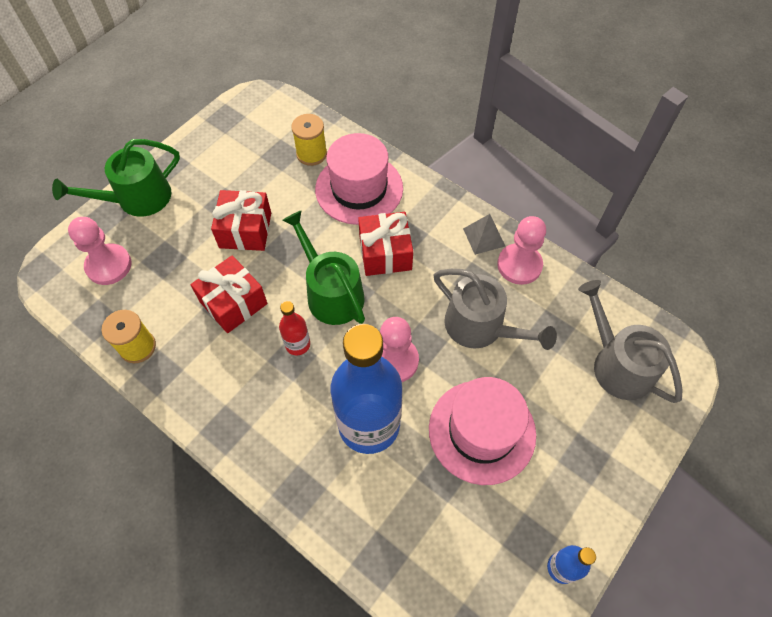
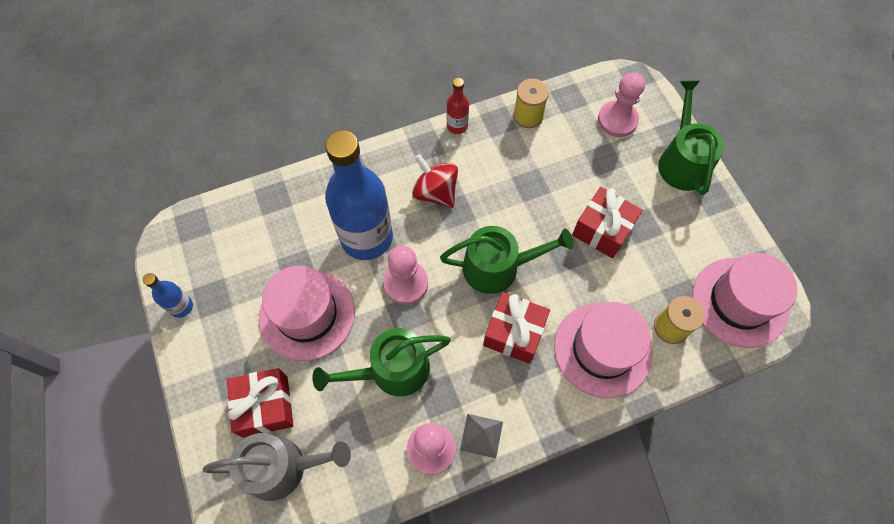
camera: 120 degrees right, 5 degrees up
red gift [191,256,267,333] -> red gift moved to [227,368,293,438]
red bottle [279,301,310,356] -> red bottle moved to [447,78,469,134]
grey watering can [434,269,557,350] -> green watering can [312,328,451,396]
none -> red spinning top [412,154,458,208]
none -> pink hat [692,253,797,348]

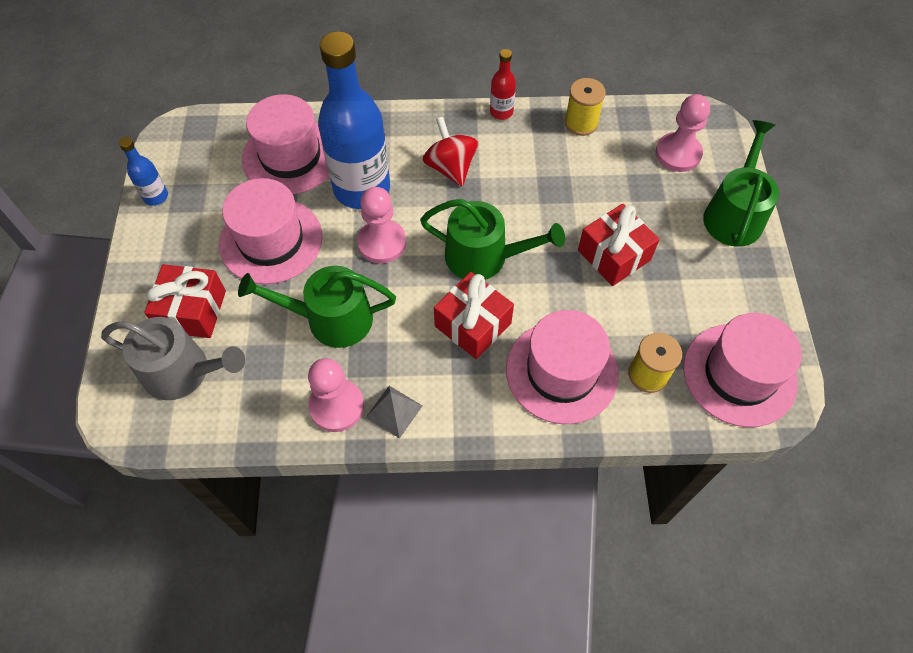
camera: 20 degrees right, 5 degrees down
none -> pink hat [242,94,329,194]

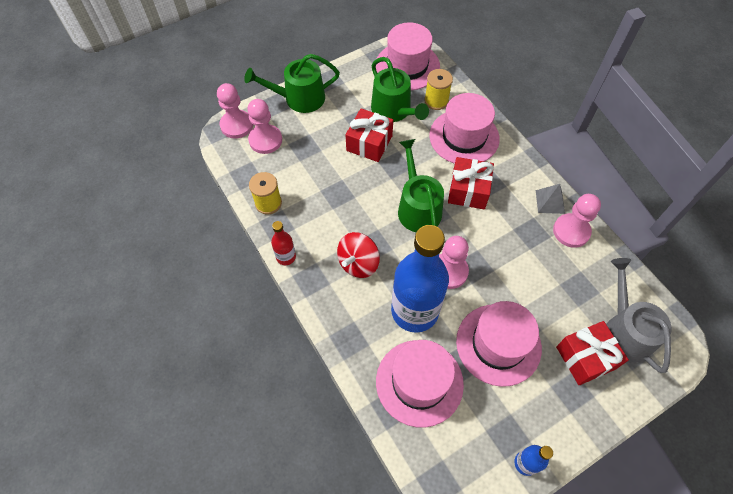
camera: 120 degrees left, 0 degrees up
green watering can [238,266,396,348] -> green watering can moved to [371,57,429,122]
none -> pink pawn [217,83,253,139]

